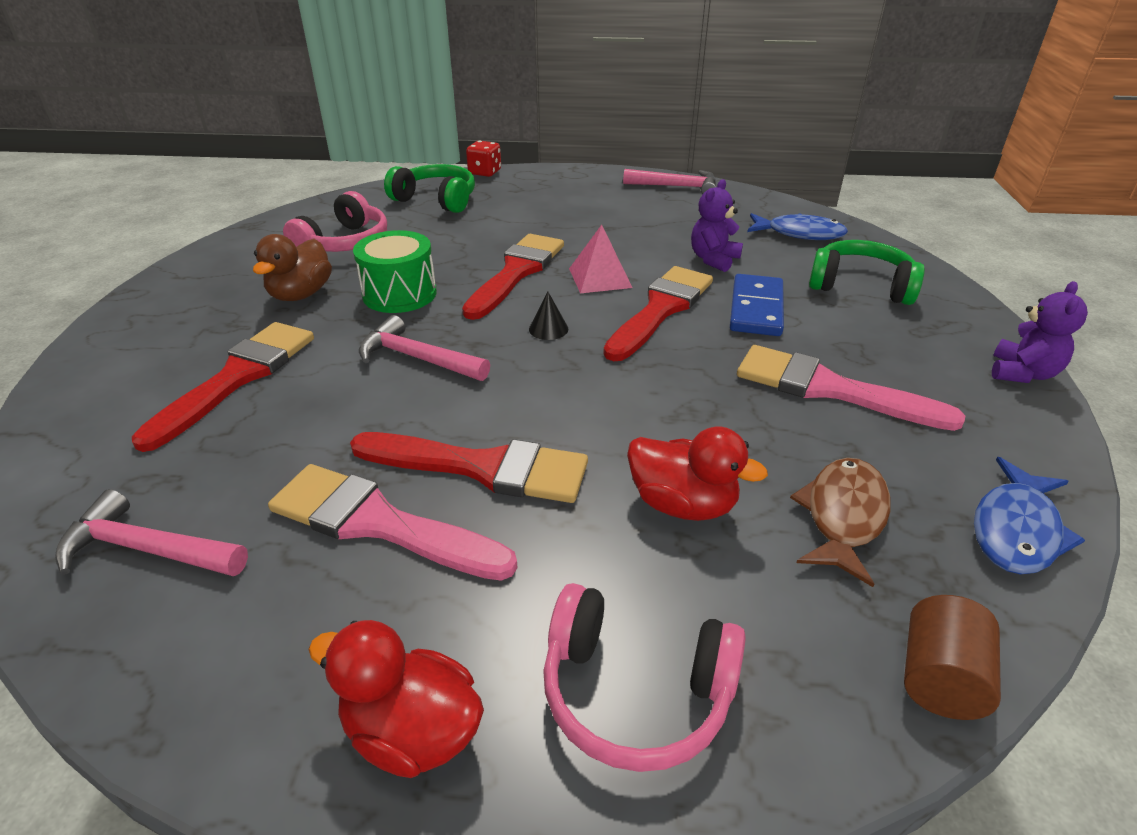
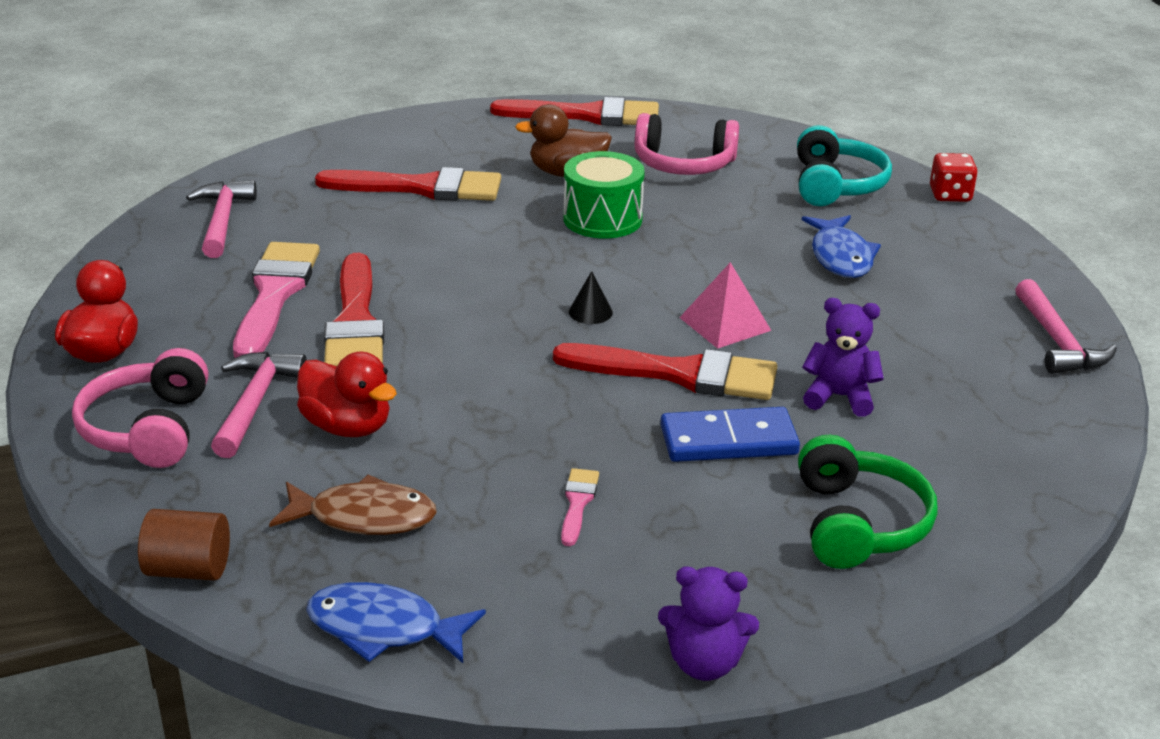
camera: 70 degrees right, 5 degrees down
pink hammer [359,315,490,381] -> pink hammer moved to [211,352,307,458]
green headphones [384,164,475,213] -> turquoise headphones [797,125,892,206]
red brush [462,234,564,320] -> red brush moved to [490,97,659,126]
red duck [627,426,768,521] -> red duck turned 60 degrees counterclockwise [297,352,397,437]
pink brush [737,345,965,431] -> pink brush [561,468,599,546], size x0.45
blue fish [747,213,848,240] -> blue fish moved to [802,215,881,278]

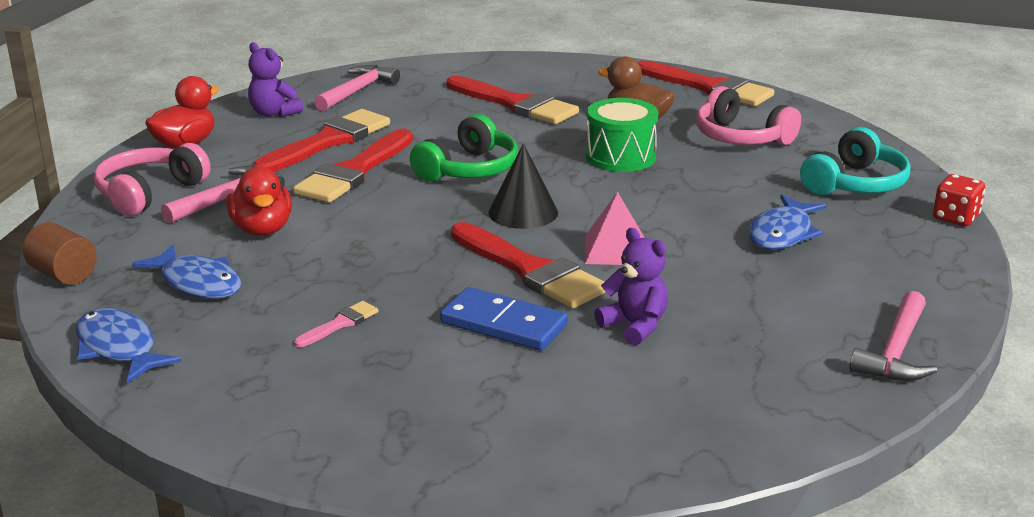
camera: 35 degrees right, 5 degrees down
pink brush [233,242,320,358] -> red brush [253,109,390,172]
brown fish [269,475,437,535] -> blue fish [132,244,242,299]
black cone [569,271,613,324] -> black cone [488,143,558,229], size x1.81
purple teddy bear [658,567,759,681] -> purple teddy bear moved to [248,42,303,117]
green headphones [798,435,938,569] -> green headphones moved to [410,114,518,182]

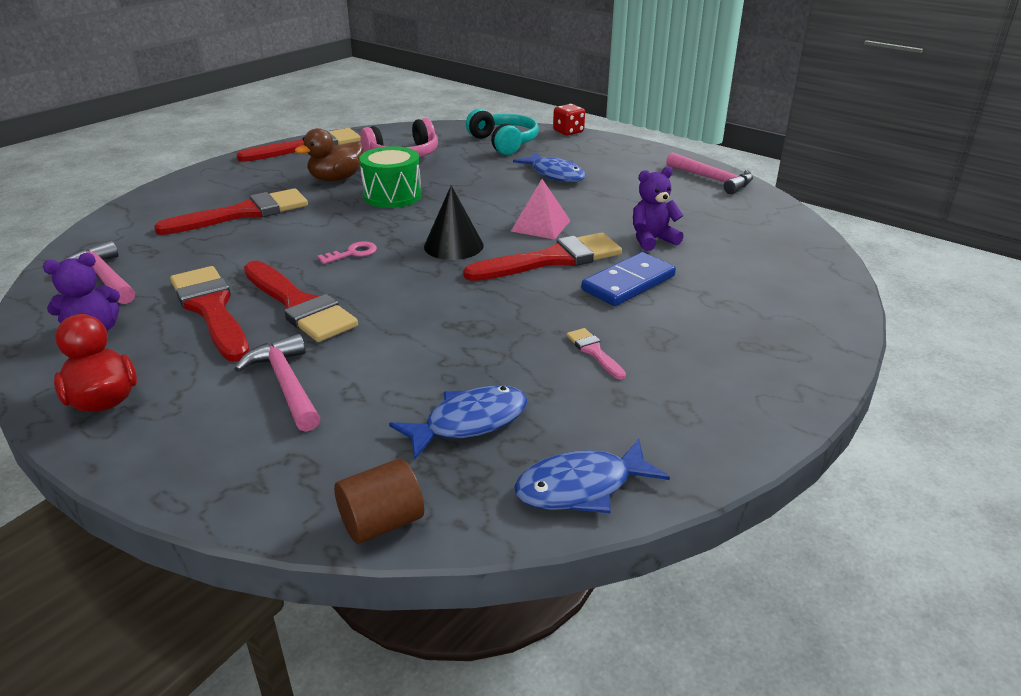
camera: 70 degrees left, 5 degrees up
pink headphones [94,143,211,216] -> none
red duck [226,167,292,236] -> none
green headphones [410,114,518,182] -> pink key [317,241,377,264]

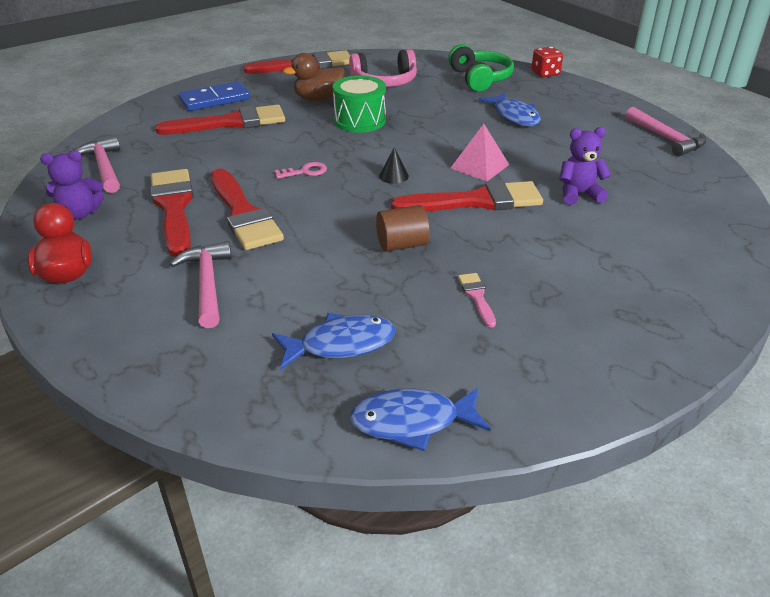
camera: 15 degrees right, 5 degrees up
brown cylinder [334,458,424,544] -> brown cylinder moved to [376,205,430,252]
black cone [424,185,484,260] -> black cone [379,147,409,184], size x0.55
turquoise headphones [466,109,539,155] -> green headphones [448,44,514,92]
blue domino [581,252,676,306] -> blue domino moved to [179,81,250,111]

